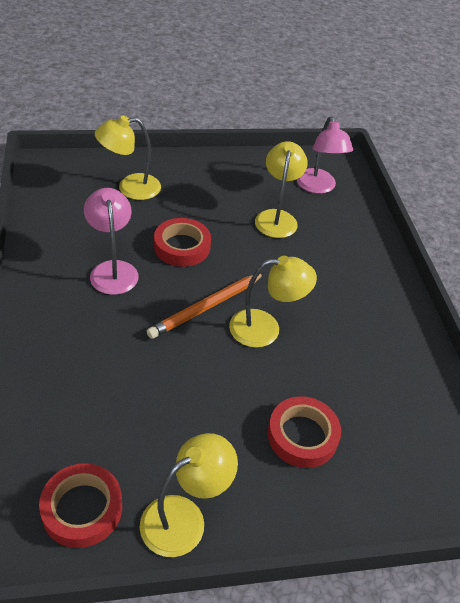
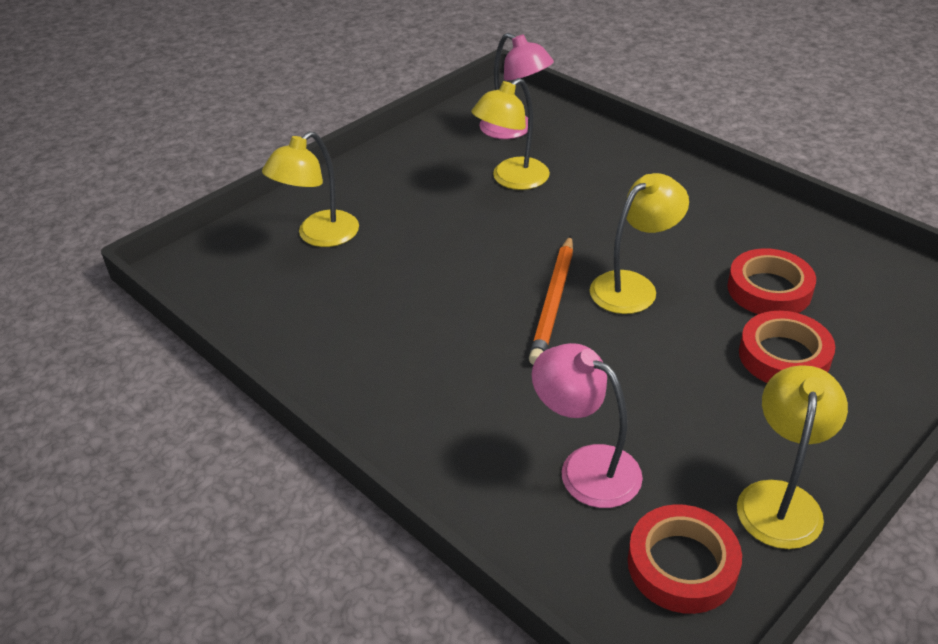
camera: 30 degrees left, 5 degrees down
pink lamp [84,188,139,295] -> pink lamp moved to [532,343,643,508]
red tape [154,218,211,267] -> red tape moved to [727,248,816,314]
yellow lamp [255,141,308,238] -> yellow lamp turned 105 degrees counterclockwise [471,78,550,190]

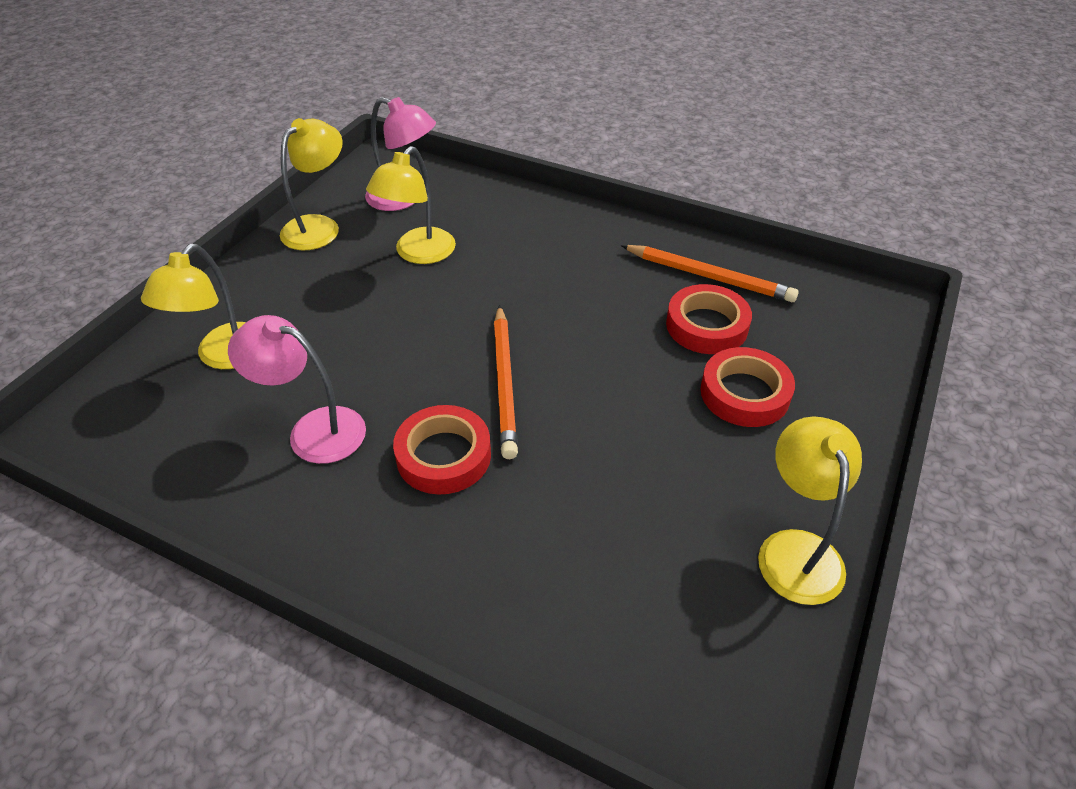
camera: 20 degrees left, 5 degrees up
pink lamp [532,343,643,508] -> pink lamp moved to [228,315,366,464]
yellow lamp [590,173,689,314] -> yellow lamp moved to [280,118,343,250]
red tape [628,504,742,614] -> red tape moved to [393,405,491,495]
none -> orange pencil [621,245,799,302]

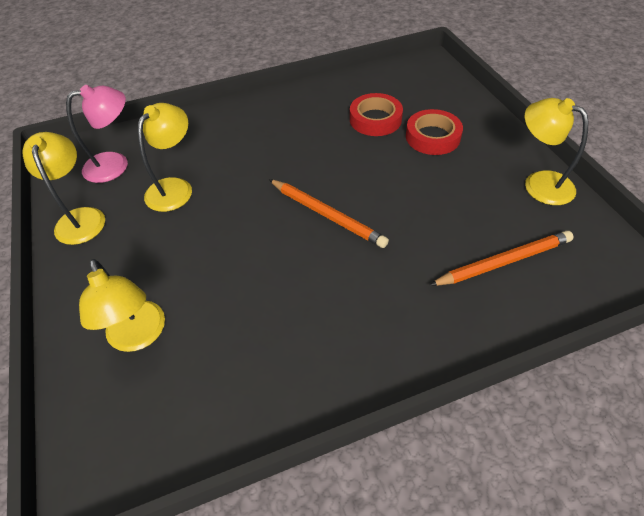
camera: 45 degrees left, 5 degrees up
pink lamp [228,315,366,464] -> none
yellow lamp [366,146,456,264] -> yellow lamp turned 135 degrees counterclockwise [138,103,192,212]
red tape [393,405,491,495] -> none
orange pencil [621,245,799,302] -> orange pencil moved to [429,231,574,286]

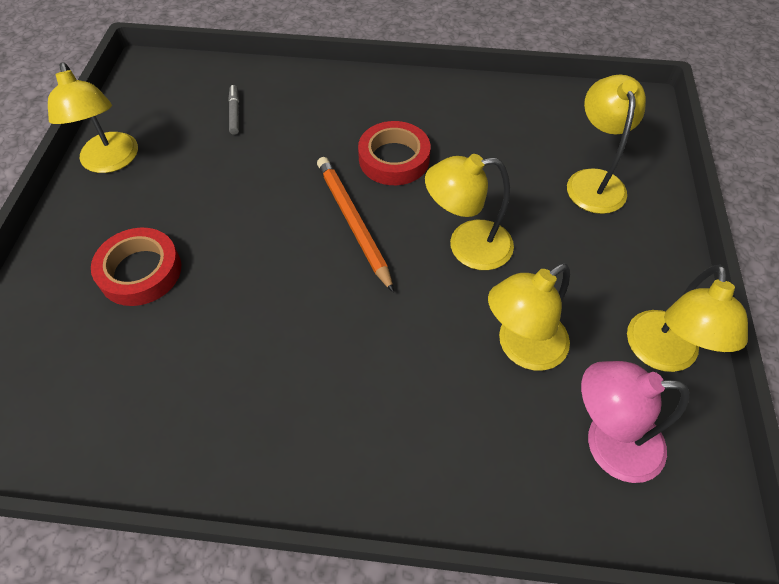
camera: 155 degrees left, 5 degrees up
red tape [350,93,403,136] -> red tape moved to [358,121,430,185]
orange pencil [429,231,574,286] -> grey marker [228,85,239,135]
none -> yellow lamp [425,154,514,270]

